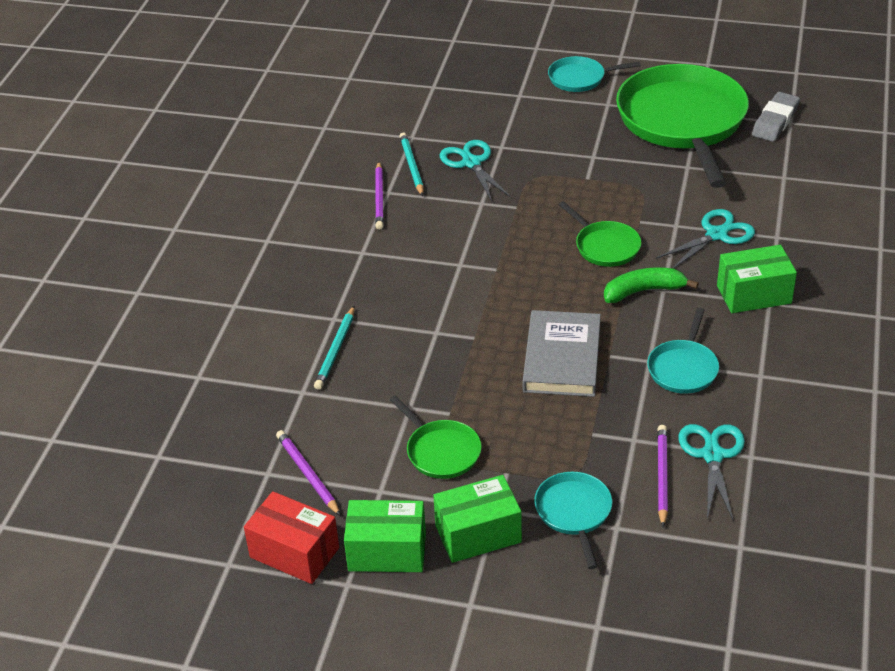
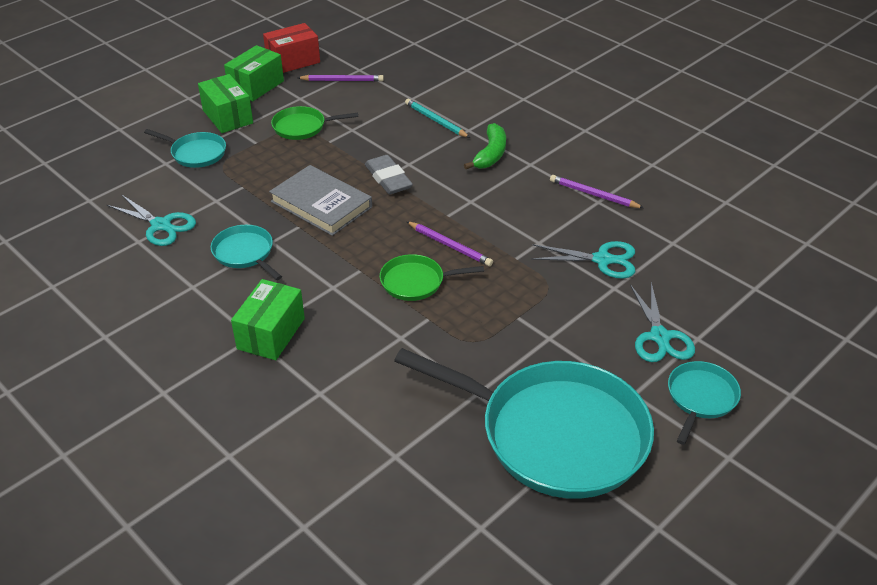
camera: 120 degrees right, 0 degrees up
turquoise pencil [399,133,424,196] -> none
green box [433,475,522,563] -> green box turned 45 degrees counterclockwise [198,74,253,133]
green banana [604,267,699,303] -> green banana moved to [464,123,506,169]
green pan [616,64,749,188] -> turquoise pan [394,348,654,499]
turquoise scissors [656,209,755,269] -> turquoise scissors moved to [630,282,695,362]
purple pencil [657,425,668,528] -> purple pencil moved to [406,221,493,266]
grey eraser [752,92,800,142] -> grey eraser moved to [365,155,413,194]

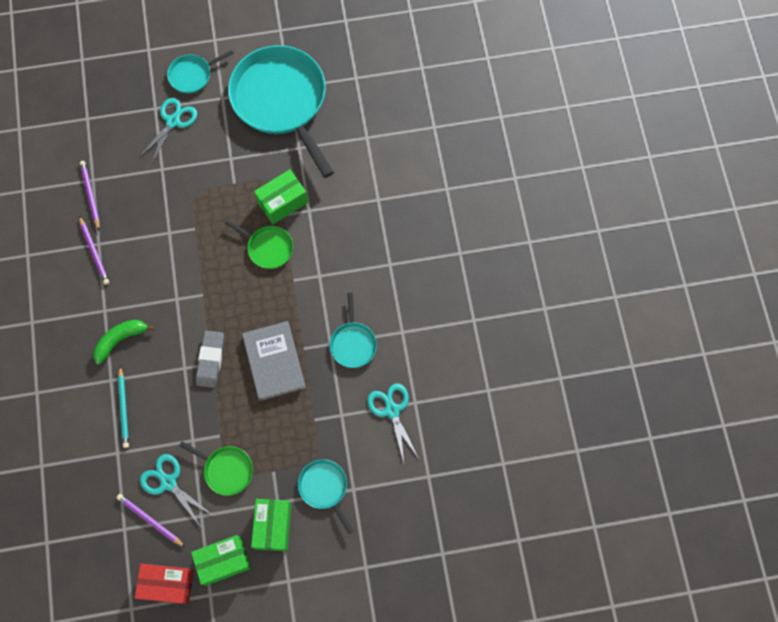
camera: 145 degrees left, 30 degrees up
green box [231,279,305,360] -> green box moved to [254,169,308,224]
purple pencil [406,221,493,266] -> purple pencil moved to [80,161,100,230]
turquoise scissors [531,241,635,279] -> turquoise scissors moved to [140,454,211,527]

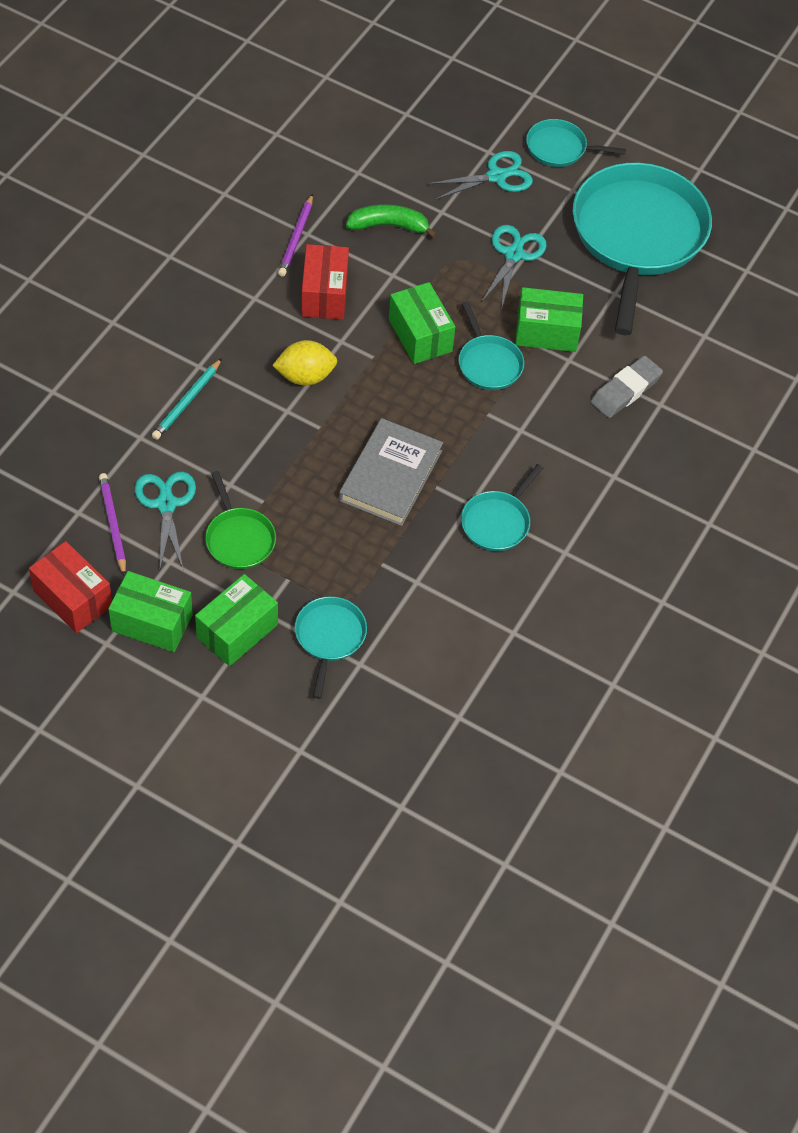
camera: 35 degrees right, 15 degrees down
purple pencil [80,161,100,230] -> none
green banana [93,320,155,365] -> green banana moved to [346,204,437,238]
grey eraser [196,331,224,388] -> grey eraser moved to [591,356,663,418]
green pan [225,220,293,269] -> turquoise pan [459,301,524,390]
turquoise scissors [367,383,419,463] -> turquoise scissors moved to [482,225,547,307]
none -> yellow lemon [272,340,337,386]
none -> red box [301,244,349,320]
none -> green box [389,282,455,364]

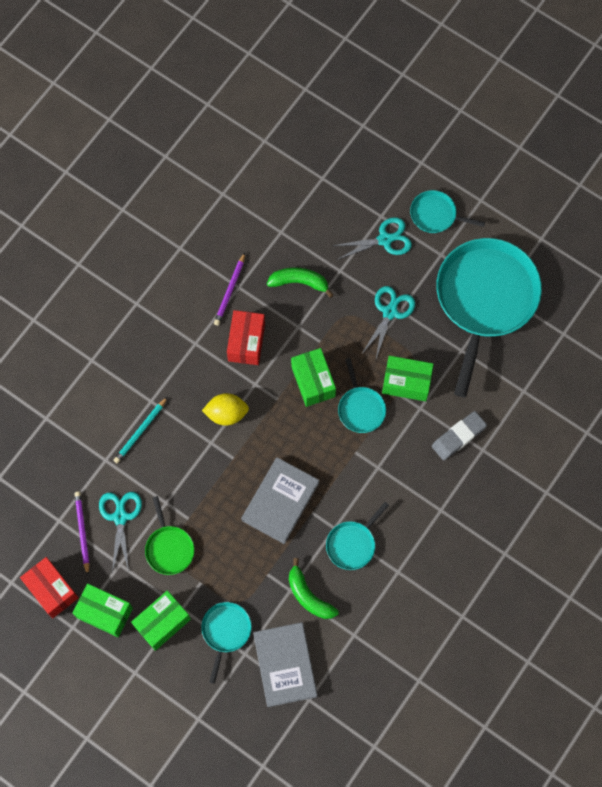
camera: 10 degrees right, 15 degrees up
none -> grey book [253,622,317,707]
none -> green banana [289,558,339,619]

